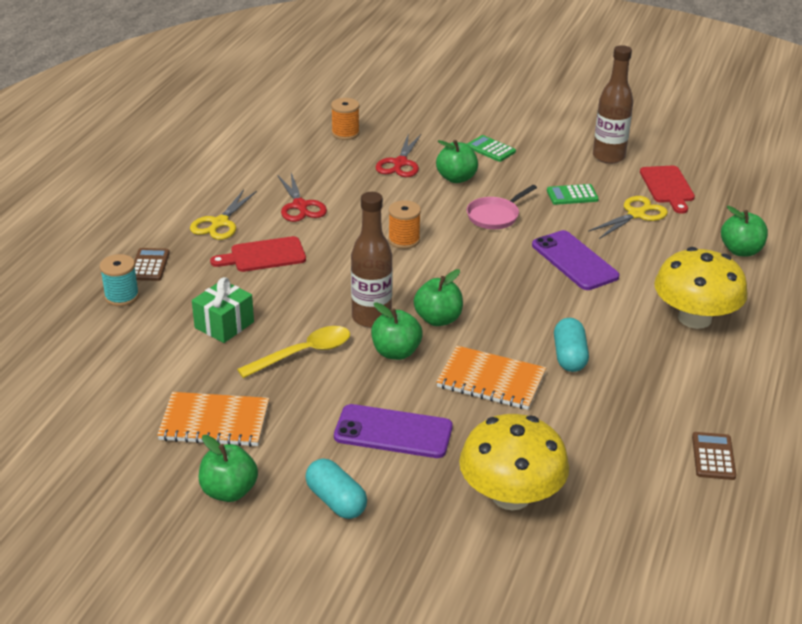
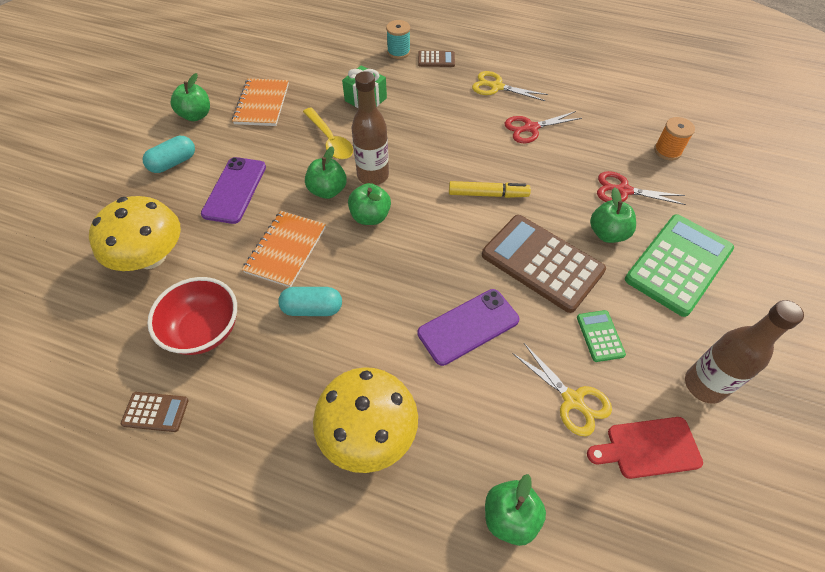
camera: 90 degrees right, 20 degrees up
red cutting board [210,236,306,272] -> none
orange spool [388,200,421,249] -> yellow marker [449,181,531,198]
green calculator [467,135,516,162] -> green calculator [625,214,734,317], size x2.21
pink pan [467,185,537,229] -> brown calculator [482,215,606,313]
none -> red bowl [147,277,237,355]

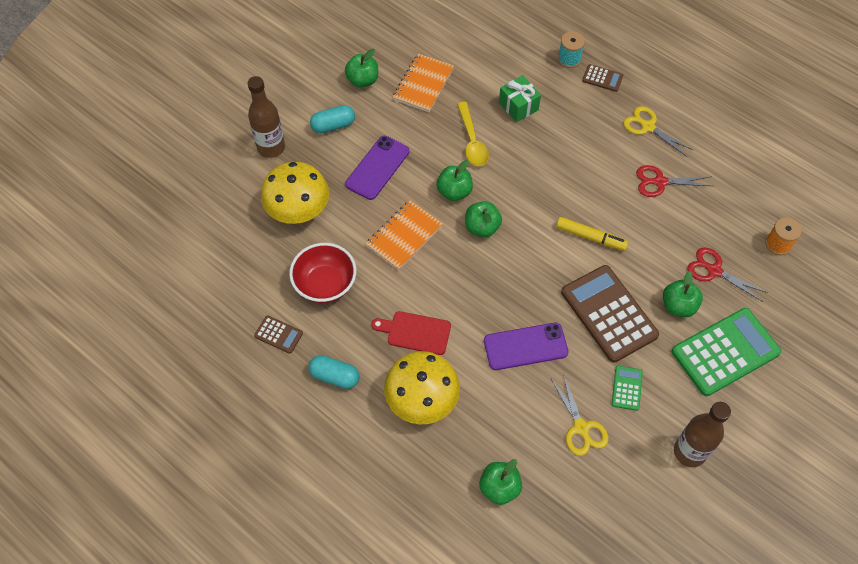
camera: 20 degrees right, 5 degrees up
turquoise capsule [278,287,342,316] -> turquoise capsule moved to [308,355,359,389]
brown bottle [351,71,389,185] -> brown bottle moved to [248,76,285,158]
red cutting board [587,417,703,479] -> red cutting board moved to [371,311,451,355]

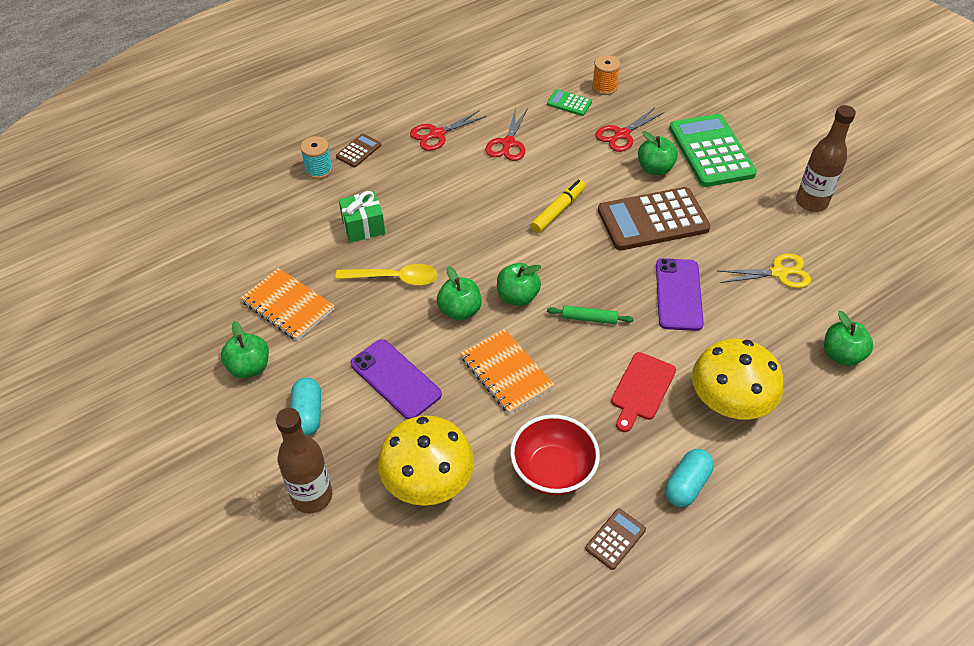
camera: 75 degrees left, 10 degrees down
green calculator [612,366,643,411] -> green calculator moved to [547,89,592,116]
yellow scissors [623,106,693,157] -> red scissors [410,110,487,151]
none -> green rolling pin [547,305,634,324]

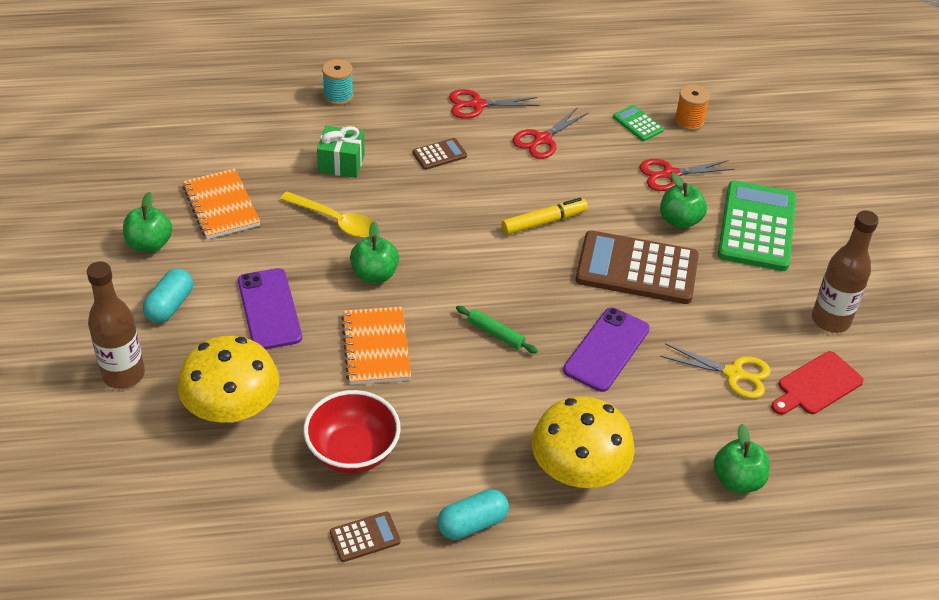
camera: 25 degrees right, 5 degrees down
brown calculator [336,134,381,167] -> brown calculator moved to [412,138,467,170]
green apple [497,263,541,306] -> none
red cutting board [611,352,676,432] -> red cutting board moved to [771,351,864,415]

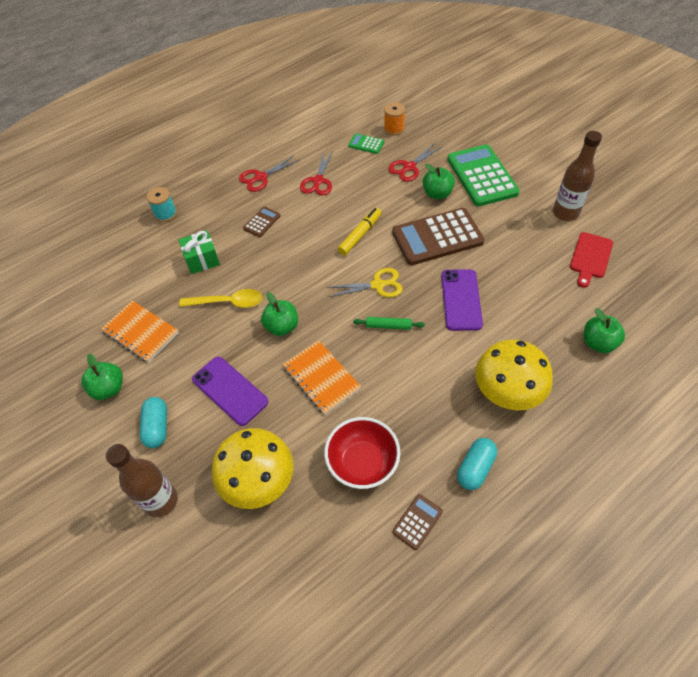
camera: 25 degrees left, 10 degrees up
yellow scissors [660,343,771,399] -> yellow scissors moved to [328,268,403,297]

